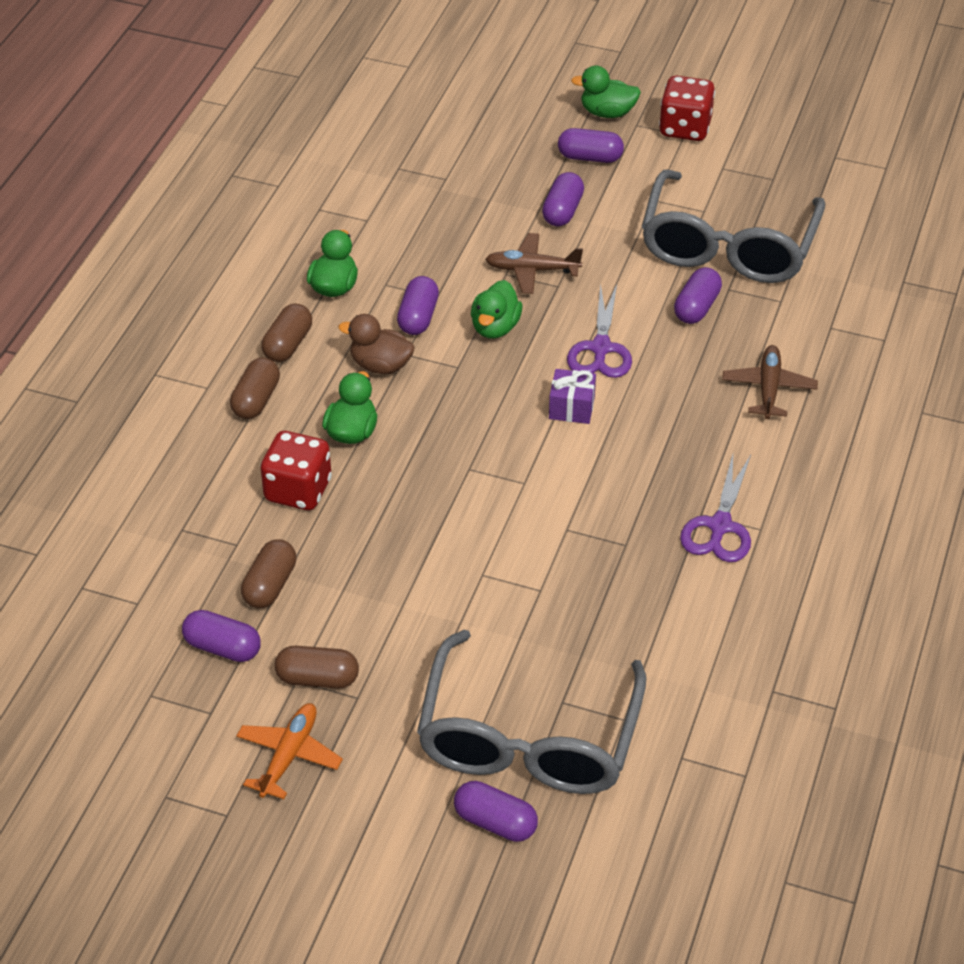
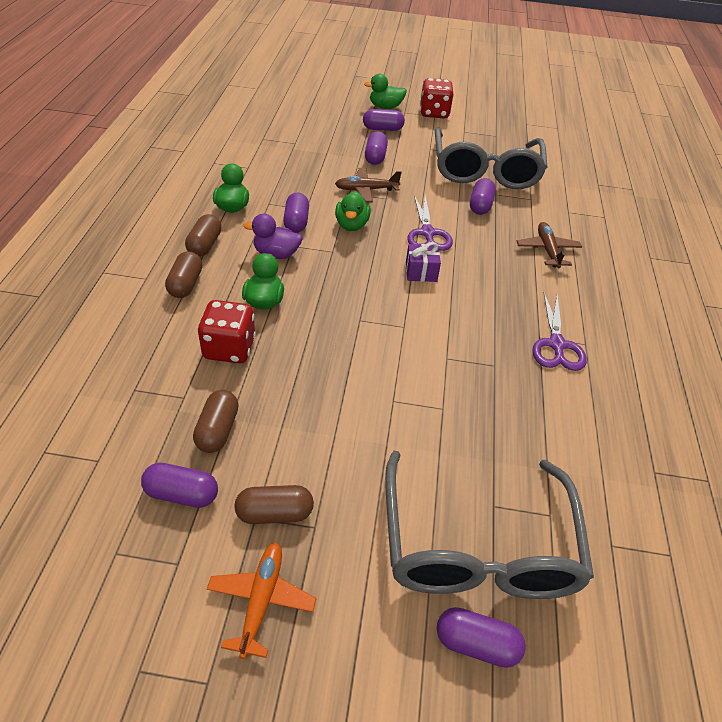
camera: 15 degrees left, 0 degrees up
brown duck [338,314,415,374] -> purple duck [244,214,302,259]

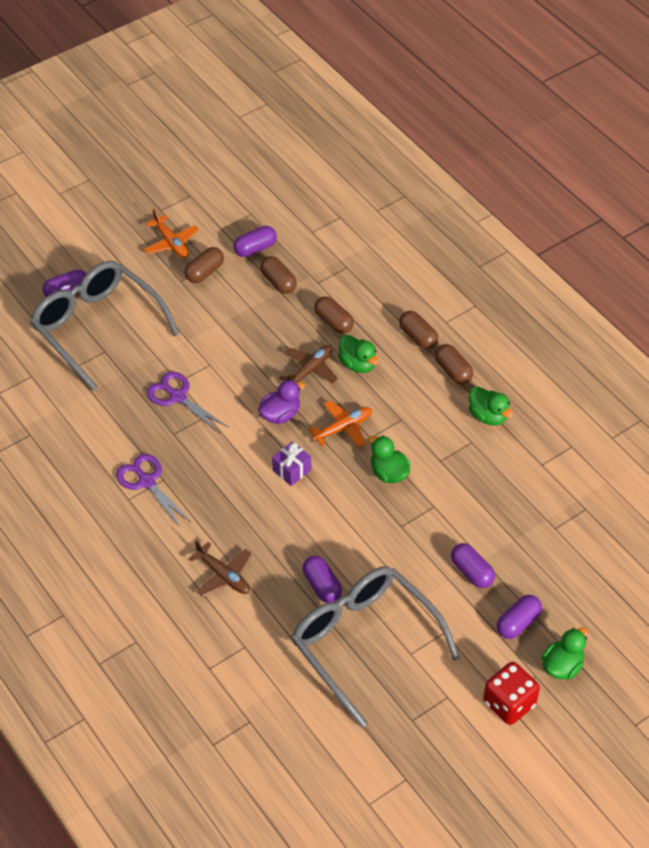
camera: 140 degrees right, 5 degrees up
red dice [197,300,256,363] -> brown capsule [314,296,354,334]
purple duck [244,214,302,259] -> purple duck moved to [258,380,305,424]
purple capsule [283,193,309,233] -> none
brown plane [335,168,402,202] -> brown plane moved to [279,345,338,384]
purple scissors [407,195,453,251] -> purple scissors moved to [147,372,229,433]
none -> orange plane [308,400,372,448]

